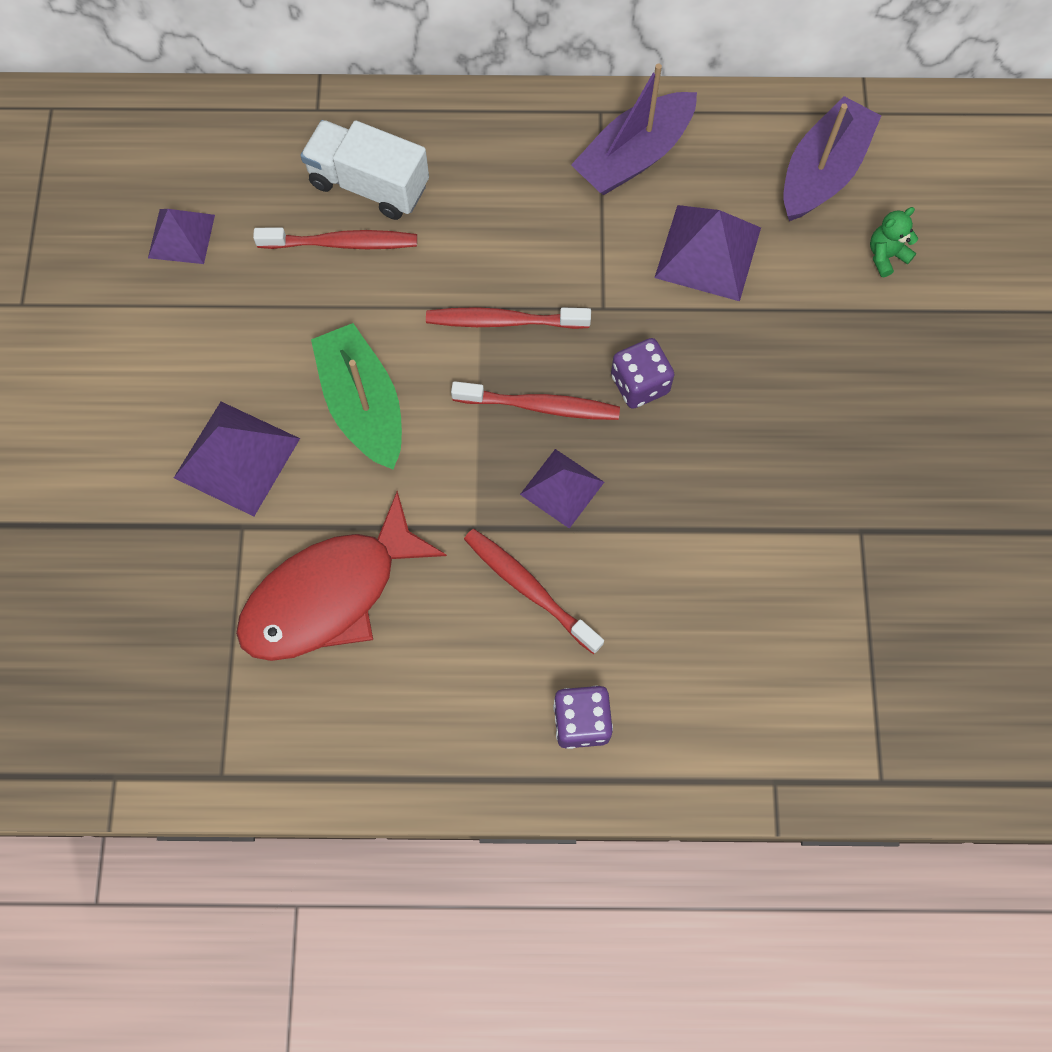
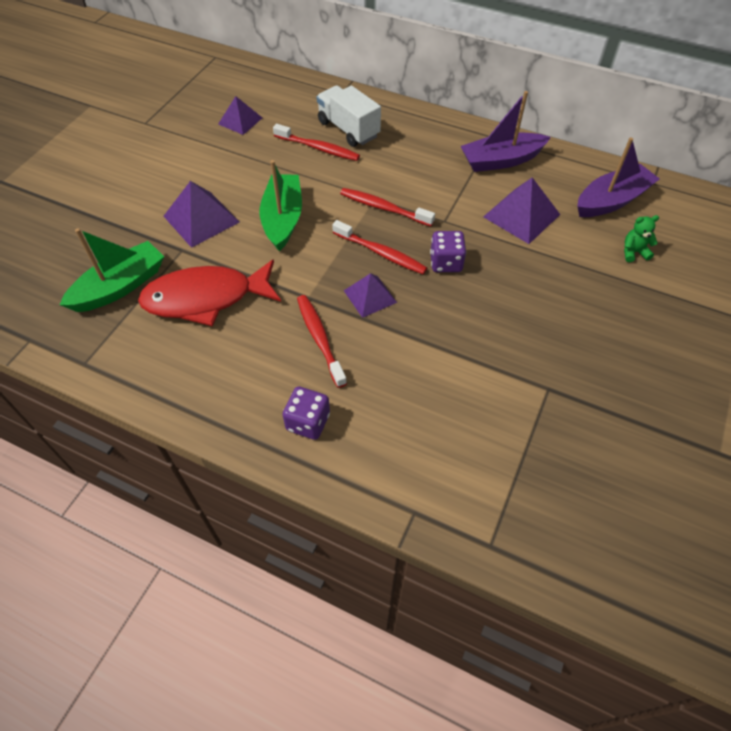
camera: 25 degrees right, 15 degrees down
none -> green boat [59,228,164,312]

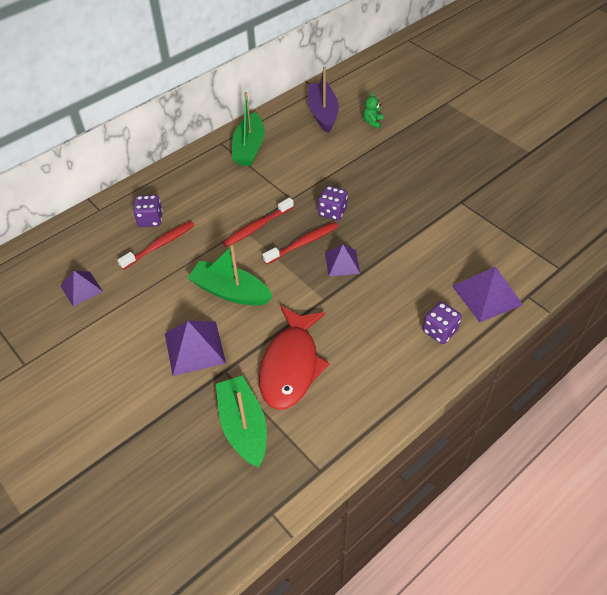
camera: 65 degrees left, 5 degrees down
red toothbrush [297,295,347,388] -> none
white truck [316,85,381,147] -> purple dice [133,195,163,227]
purple boat [460,91,551,172] -> green boat [232,92,265,166]
purple pyramid [483,177,560,244] -> purple pyramid moved to [452,266,523,322]

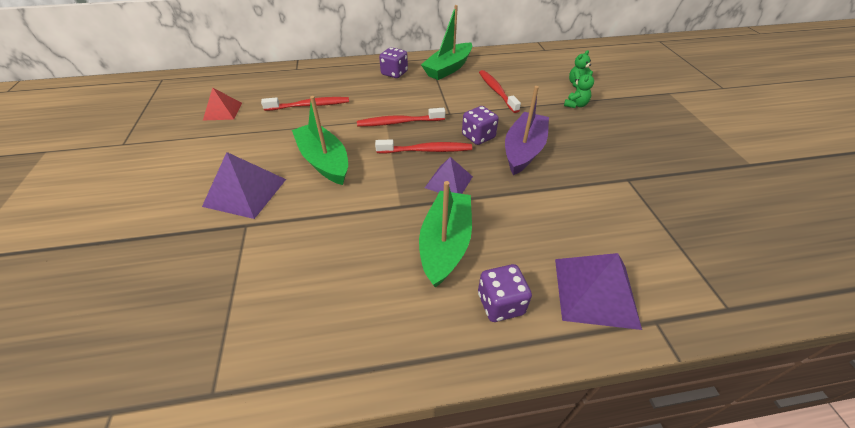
camera: 30 degrees right, 5 degrees down
purple pyramid [61,271,103,306] -> red pyramid [203,88,242,121]
purple dice [133,195,163,227] -> purple dice moved to [379,47,408,78]
green boat [216,376,267,468] -> green boat moved to [419,181,472,288]
red fish [259,306,330,410] -> none
purple boat [308,67,339,133] -> purple boat moved to [505,86,549,175]
none -> red toothbrush [479,70,521,113]
none -> green teddy bear [564,71,594,108]

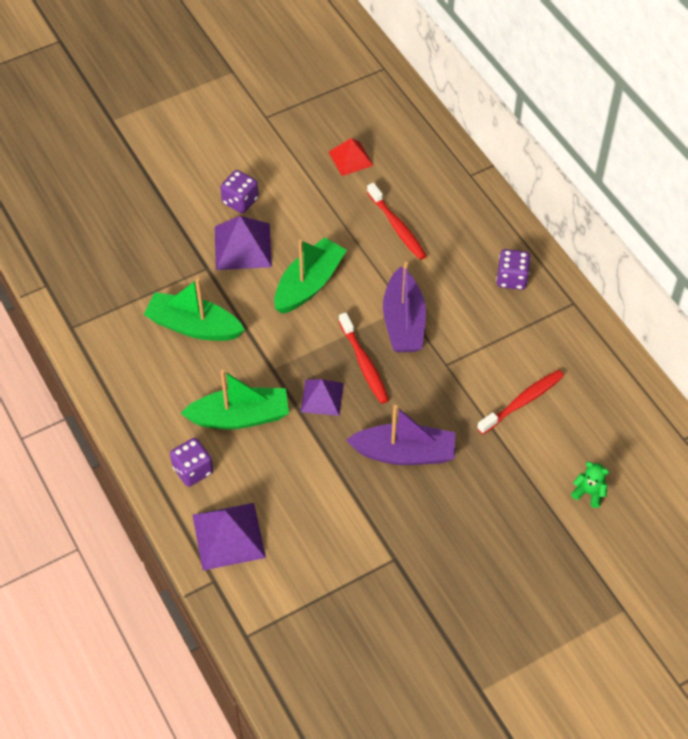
camera: 70 degrees right, 10 degrees up
red toothbrush [357,108,445,127] -> purple boat [383,262,426,352]
green boat [421,5,472,80] -> green boat moved to [143,278,245,341]
purple dice [462,106,499,145] -> purple dice moved to [220,170,259,213]
green teddy bear [564,71,594,108] -> none

